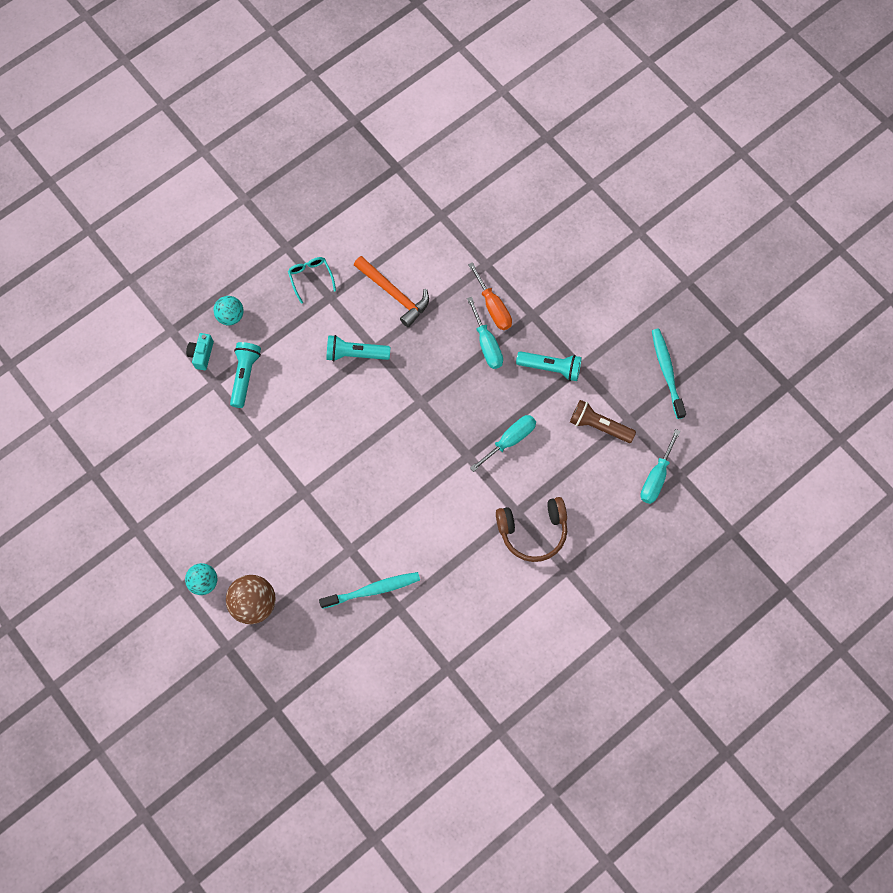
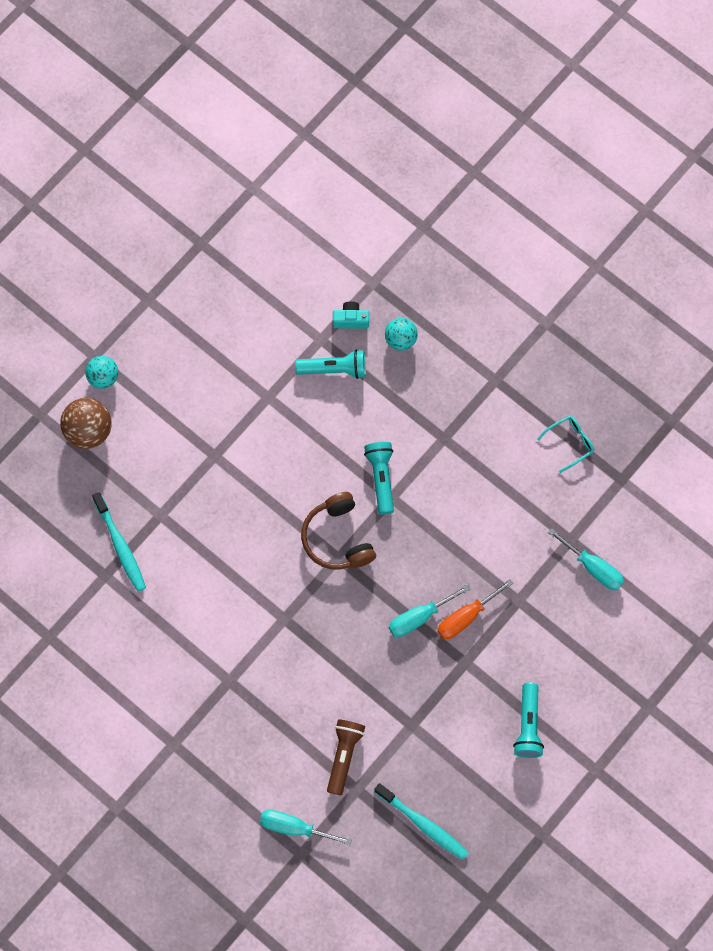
camera: 80 degrees right, 0 degrees up
turquoise glasses [288,257,336,304] -> turquoise glasses moved to [537,416,594,473]
orange hammer [354,256,429,327] -> none
turquoise screwdriver [470,415,536,472] -> turquoise screwdriver moved to [548,528,624,590]
brown headphones [496,497,567,562] -> brown headphones moved to [301,492,376,570]
turquoise flashlight [516,351,582,381] -> turquoise flashlight moved to [513,682,544,758]
turquoise toothbrush [652,329,686,419] -> turquoise toothbrush turned 60 degrees clockwise [374,783,469,860]

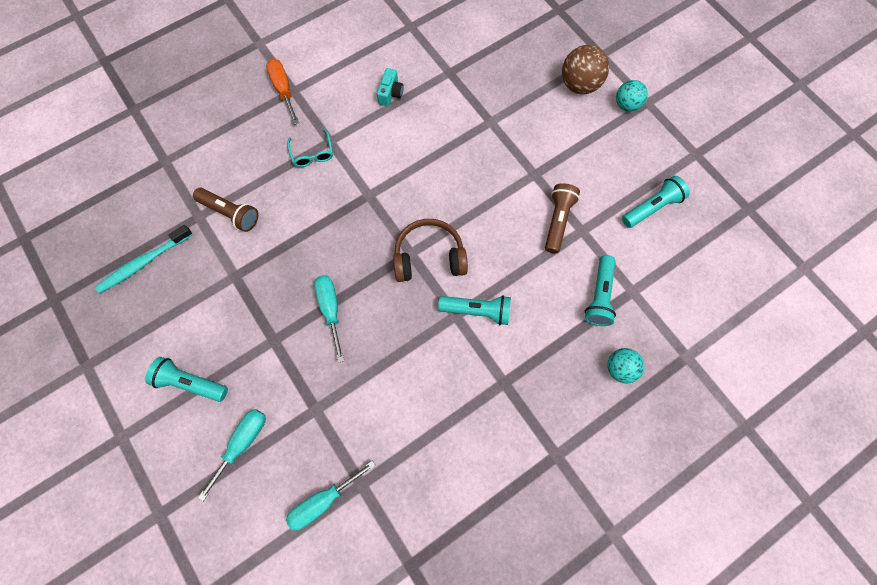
camera: 105 degrees right, 0 degrees up
turquoise toothbrush [92,492,146,592] -> none
turquoise screwdriver [260,810,352,845] -> turquoise screwdriver moved to [198,409,266,501]
turquoise camera [333,301,369,329] -> turquoise camera moved to [377,68,404,106]
orange screwdriver [437,579,513,639] -> orange screwdriver moved to [266,59,299,124]
turquoise glasses [537,416,594,473] -> turquoise glasses moved to [287,128,333,167]
none -> brown flashlight [545,183,580,253]
none -> turquoise flashlight [622,176,690,228]

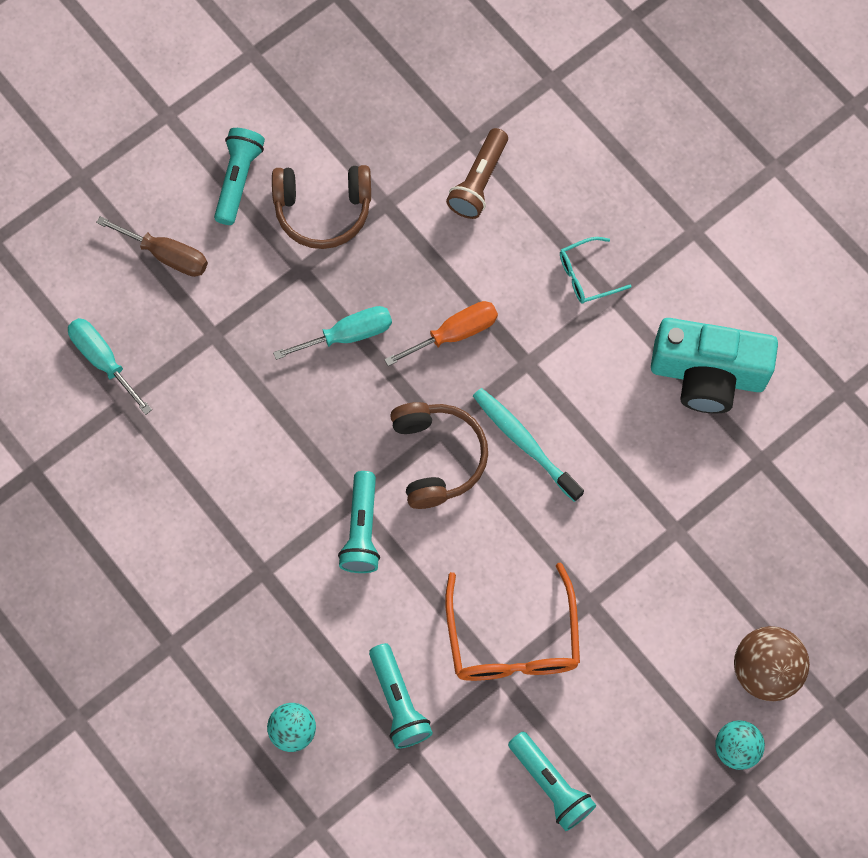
camera: 85 degrees right, 0 degrees up
turquoise toothbrush [95,225,193,293] -> turquoise toothbrush moved to [473,388,584,502]
turquoise screwdriver [198,409,266,501] -> brown screwdriver [96,216,208,277]
orange screwdriver [266,59,299,124] -> orange screwdriver moved to [384,301,498,366]
turquoise camera [377,68,404,106] -> turquoise camera [651,318,778,414], size x2.27
brown flashlight [545,183,580,253] -> orange glasses [445,562,580,681]
turquoise flashlight [585,255,616,326] -> turquoise flashlight turned 120 degrees counterclockwise [369,643,433,749]
none -> brown headphones [272,165,371,249]

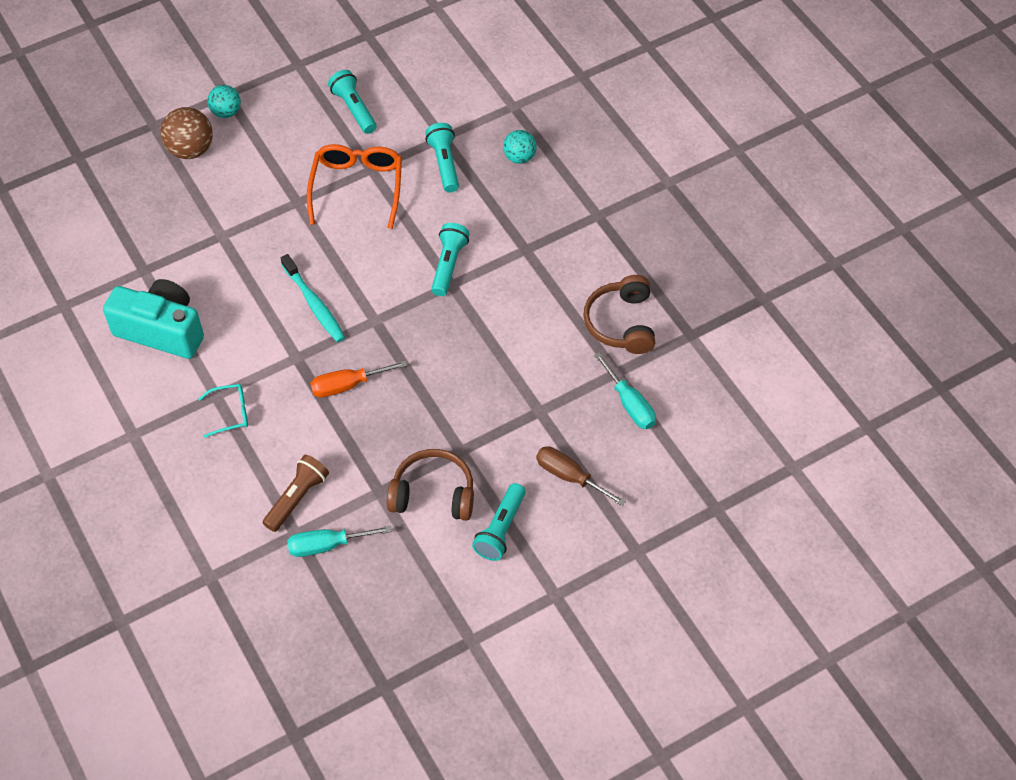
camera: 170 degrees left, 15 degrees down
turquoise screwdriver [273,306,392,360] -> turquoise screwdriver moved to [287,525,392,557]
brown headphones [390,402,488,509] -> brown headphones moved to [583,275,655,354]

